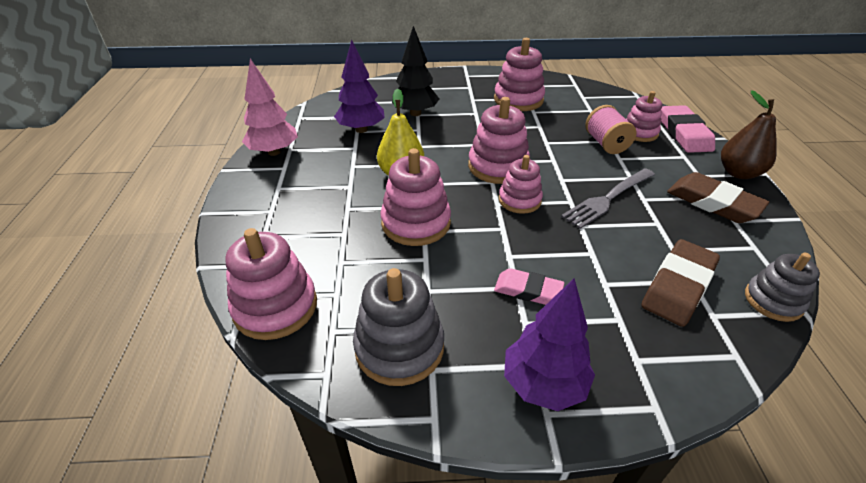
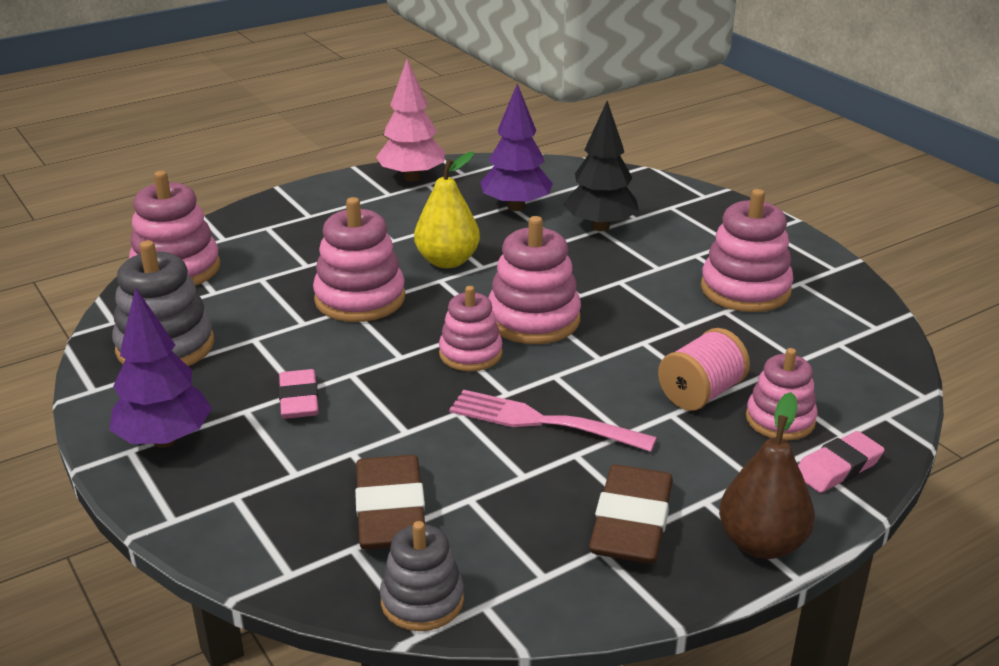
camera: 60 degrees right, 10 degrees down
grey fork [561,168,655,229] -> pink fork [449,390,657,452]
brown eraser [641,239,720,327] -> brown eraser turned 75 degrees clockwise [355,455,425,549]
pink eraser [661,105,715,153] -> pink eraser [798,431,885,493], size x0.64

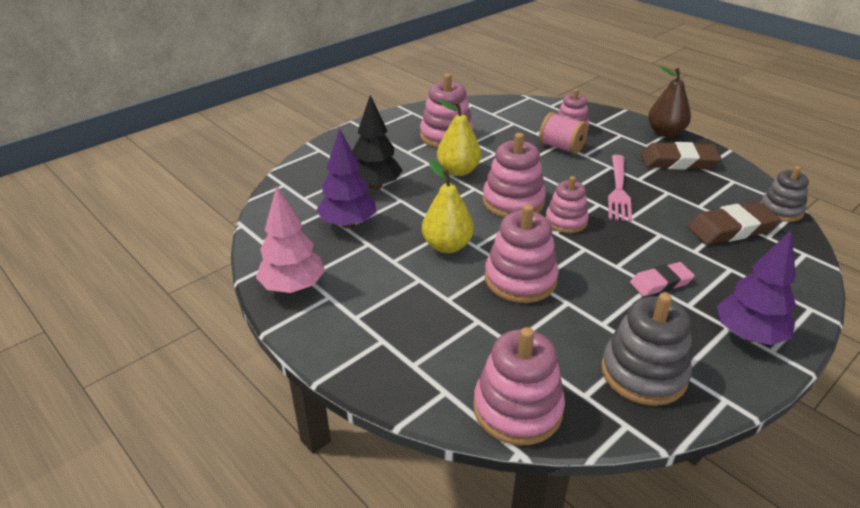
camera: 100 degrees left, 5 degrees up
pink eraser [798,431,885,493] -> none
none -> yellow pear [437,99,481,176]

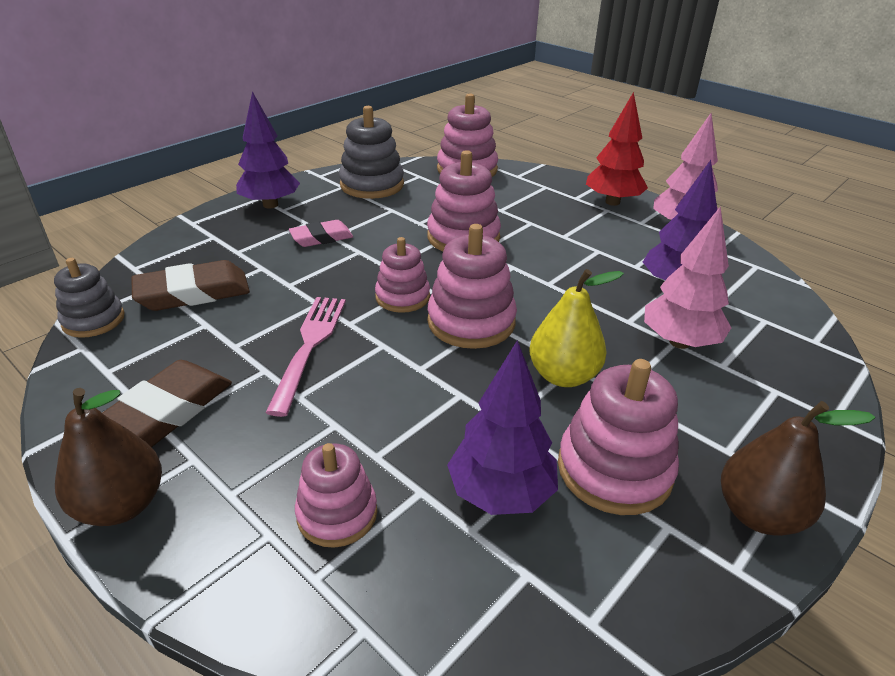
camera: 175 degrees right, 0 degrees up
black tree [352,95,403,190] -> pink tree [644,206,731,349]
yellow pear [422,160,474,253] -> none
pink spool [539,112,588,154] -> none
brown eraser [641,142,722,170] -> brown eraser turned 60 degrees counterclockwise [102,360,232,447]
none -> purple tree [447,340,558,515]
none -> red tree [586,92,648,206]
none -> brown pear [721,401,875,536]

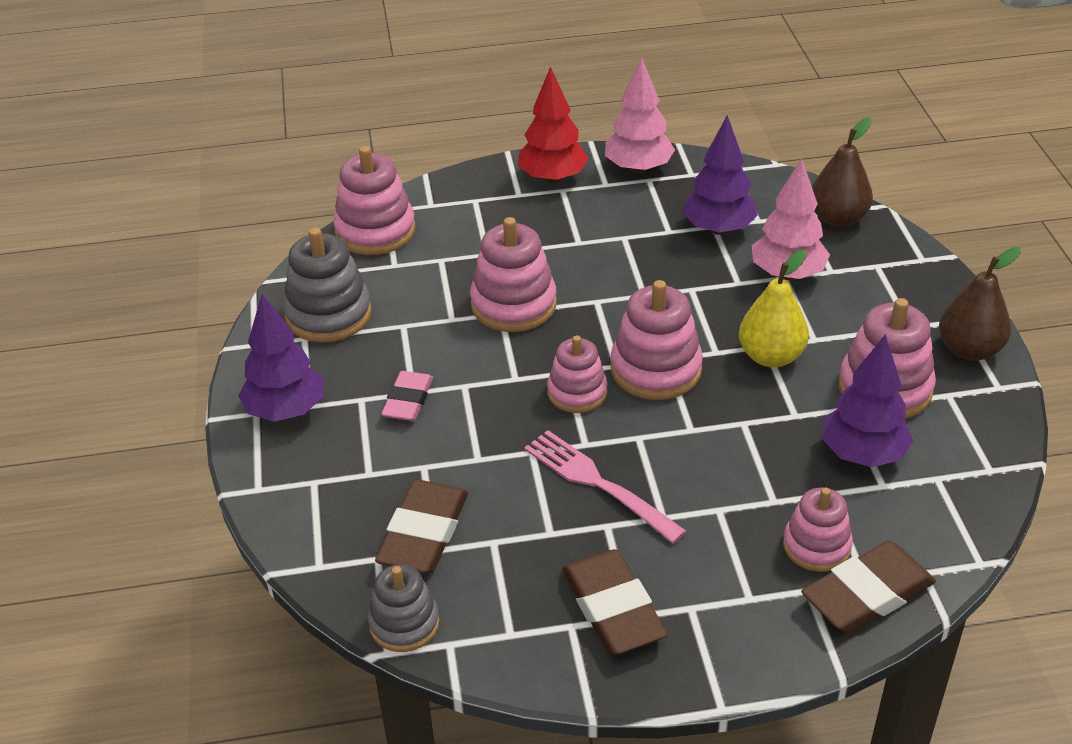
camera: 50 degrees left, 5 degrees up
brown pear [55,388,162,526] -> brown pear moved to [812,117,873,227]
none -> brown eraser [801,541,936,633]

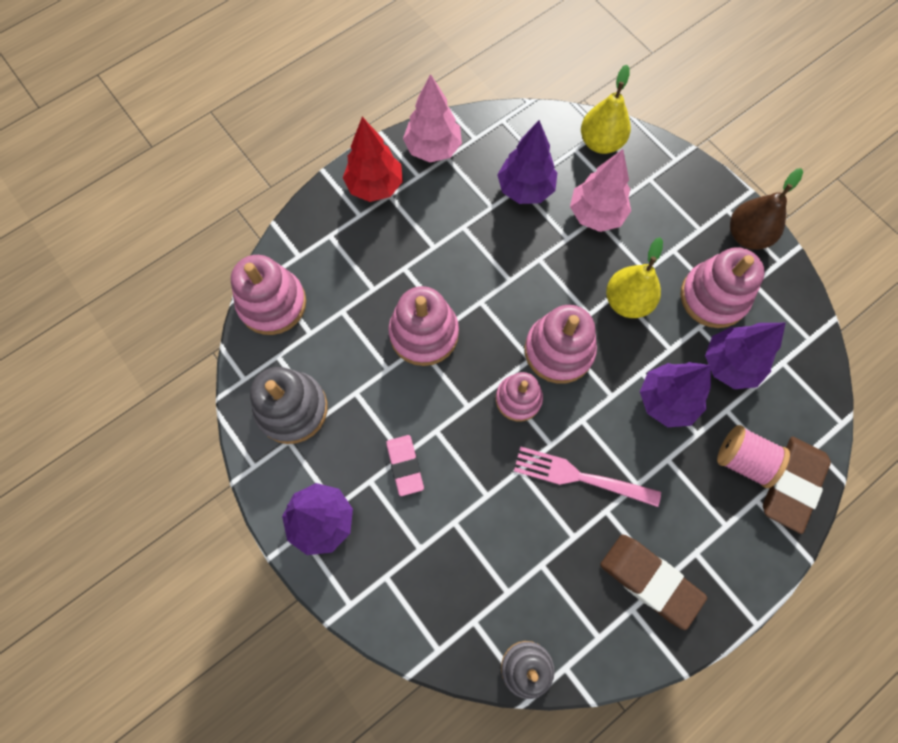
camera: 30 degrees left, 30 degrees up
brown eraser [375,480,468,574] -> none
pink stacking toy [783,488,853,572] -> pink spool [717,425,790,488]
brown pear [812,117,873,227] -> yellow pear [581,65,631,154]
none -> purple tree [640,362,711,427]

